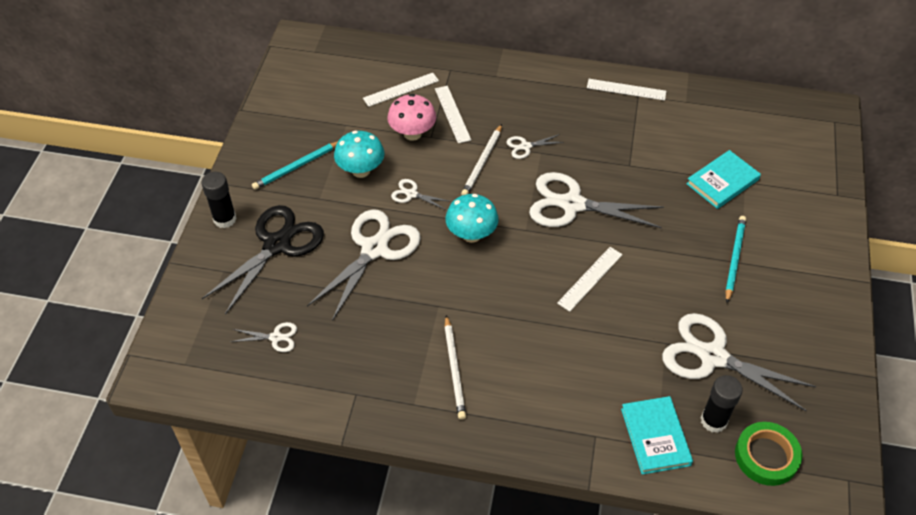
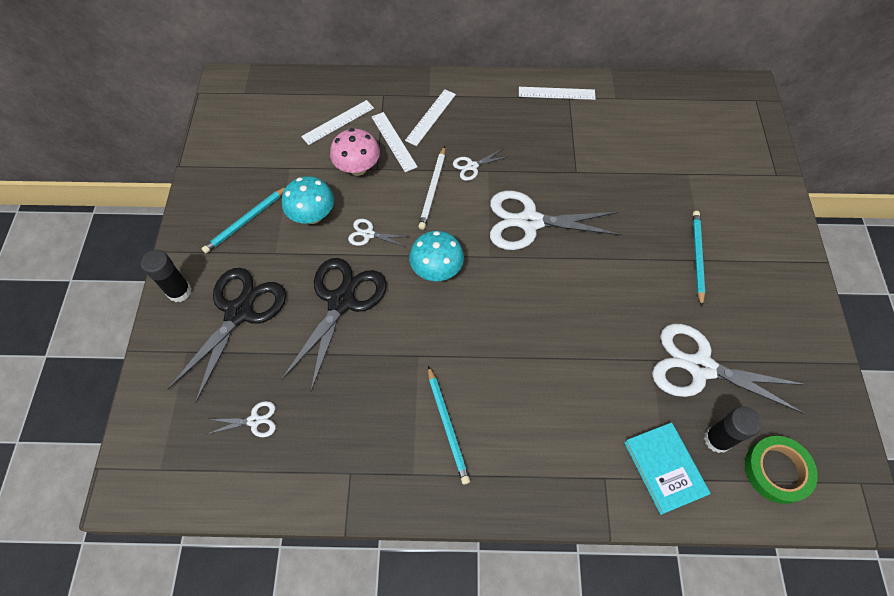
camera: 10 degrees left, 10 degrees up
white scissors [307,209,421,321] -> black scissors [281,258,387,391]
white pencil [444,315,466,420] -> turquoise pencil [428,366,470,485]
white ruler [557,247,623,312] -> white ruler moved to [405,89,456,146]
turquoise book [686,150,761,209] -> none

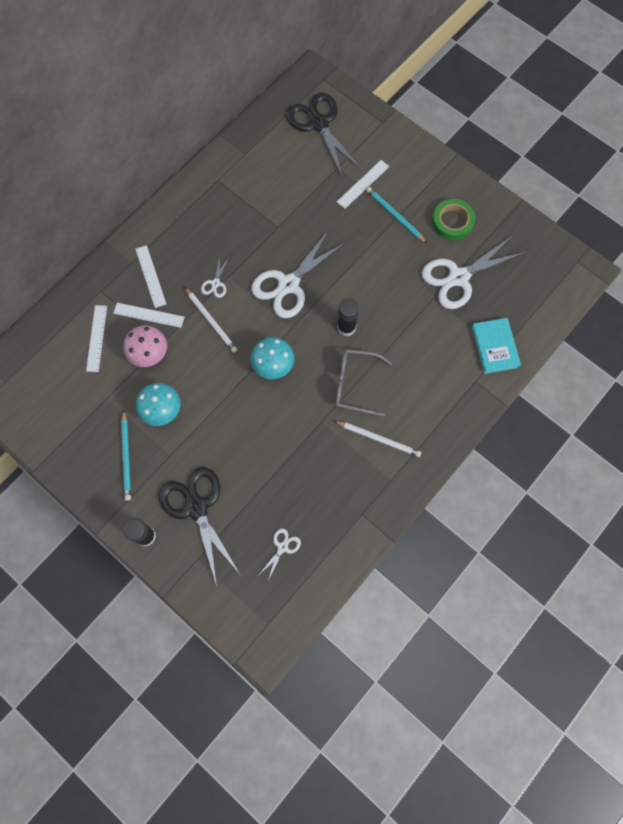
camera: 50 degrees left, 10 degrees up
black scissors [281,258,387,391] -> black scissors moved to [286,93,362,178]
white scissors [348,219,410,247] -> none
turquoise pencil [428,366,470,485] -> white pencil [334,421,422,457]
white ruler [519,87,596,100] -> white ruler moved to [337,160,389,209]
turquoise book [624,422,711,515] -> turquoise book turned 60 degrees clockwise [472,318,521,374]
black glue stick [704,406,762,453] -> black glue stick moved to [337,298,359,336]
green tape [745,436,818,504] -> green tape moved to [432,199,475,241]
none -> grey glasses [335,349,392,416]

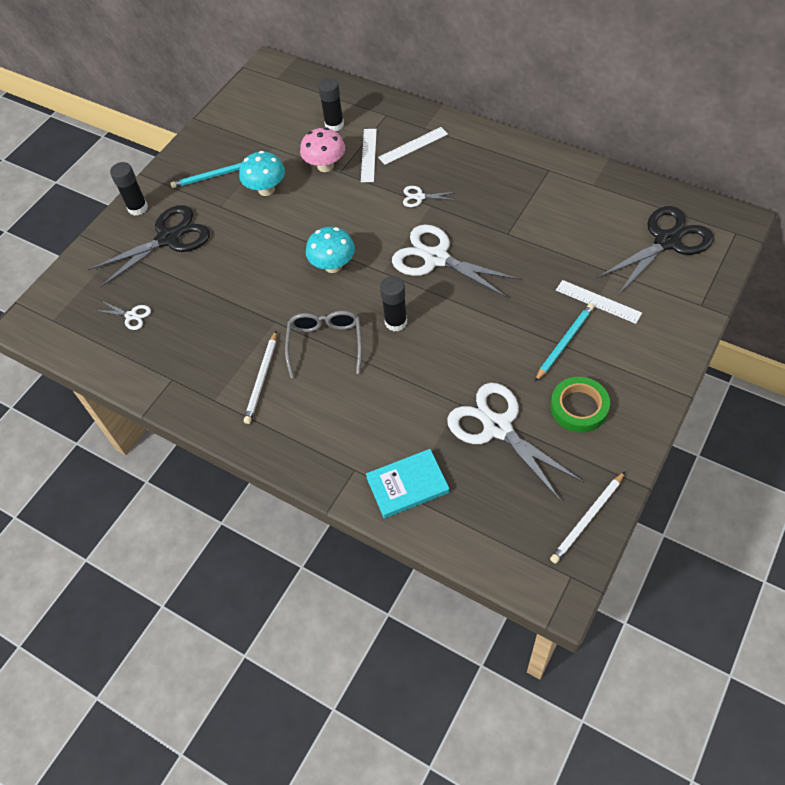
camera: 85 degrees right, 15 degrees down
white ruler [86,305,107,372] -> black glue stick [318,78,344,131]
white pencil [184,287,237,353] -> white pencil moved to [550,471,625,564]

